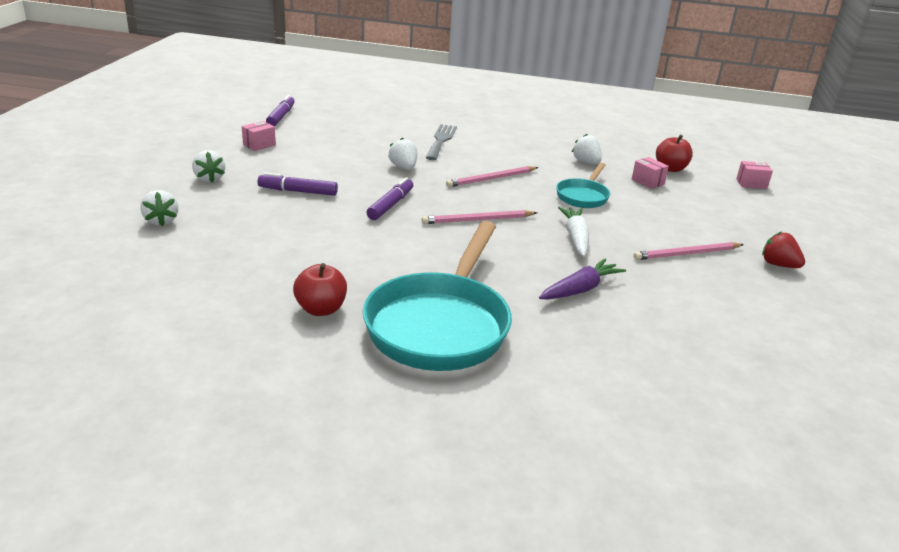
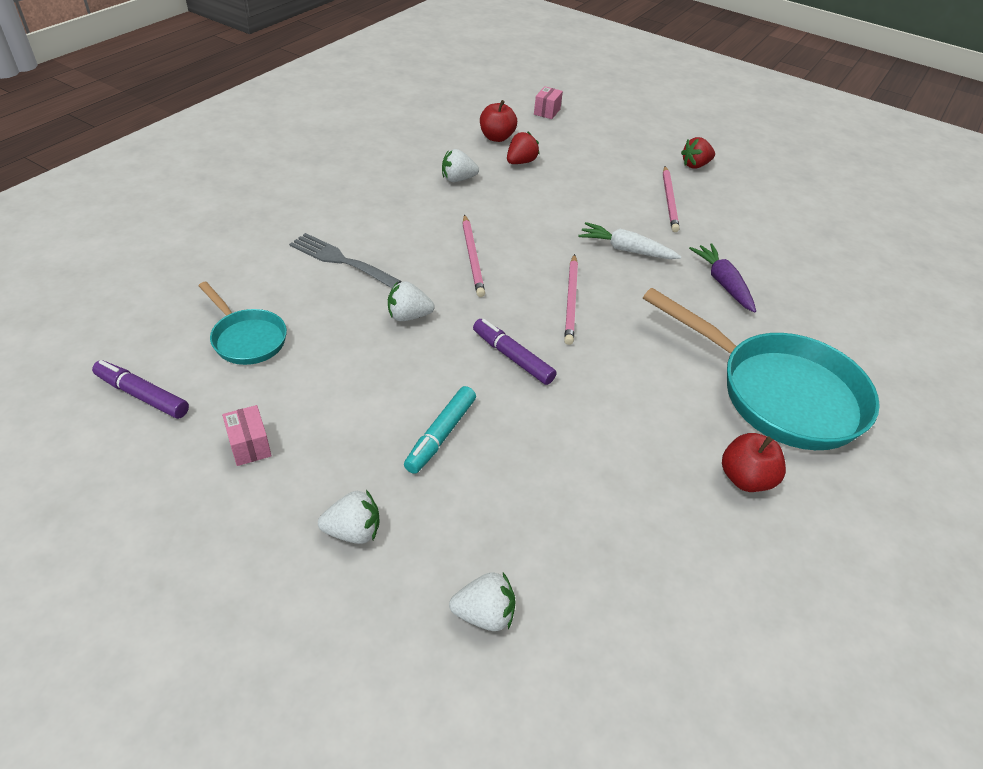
camera: 70 degrees left, 15 degrees up
purple marker [258,173,338,196] -> turquoise marker [404,386,476,474]
turquoise pan [556,163,610,208] -> turquoise pan moved to [199,282,287,365]
pink box [632,157,669,189] -> red strawberry [507,132,540,164]

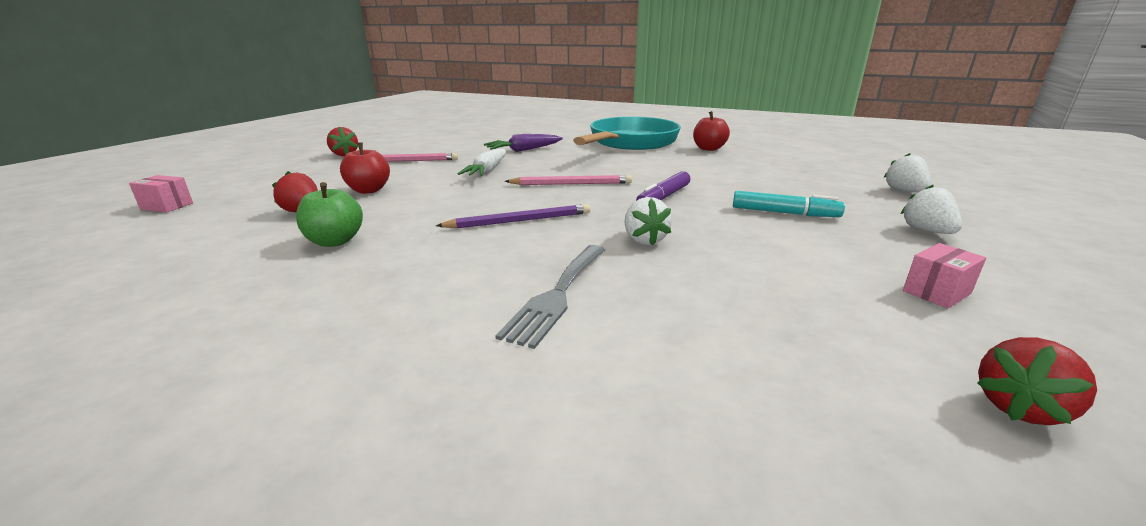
camera: 95 degrees left, 20 degrees down
purple marker [92,360,189,419] -> red strawberry [977,337,1097,425]
turquoise pan [199,282,287,365] -> none
white strawberry [442,149,479,182] -> green apple [296,182,363,247]
pink pencil [462,214,485,297] -> purple pencil [436,204,590,228]
red apple [480,100,517,142] -> red apple moved to [340,142,390,194]

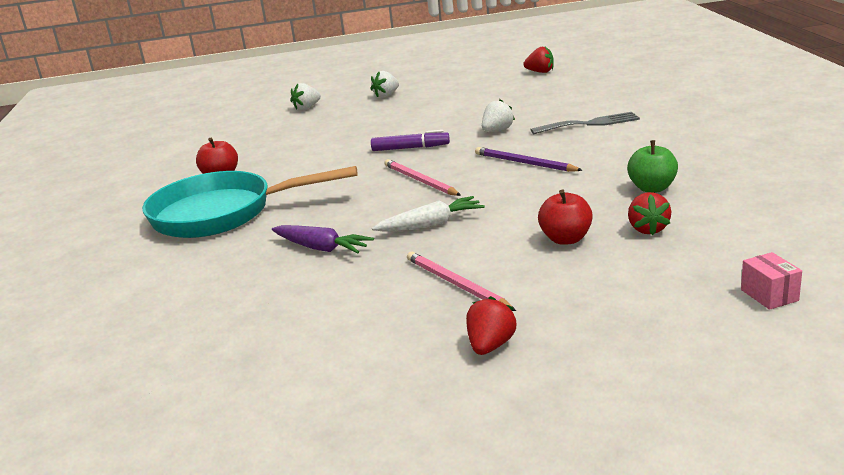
camera: 120 degrees left, 0 degrees up
turquoise marker [733,191,845,217] -> none
pink box [903,243,986,308] -> none

